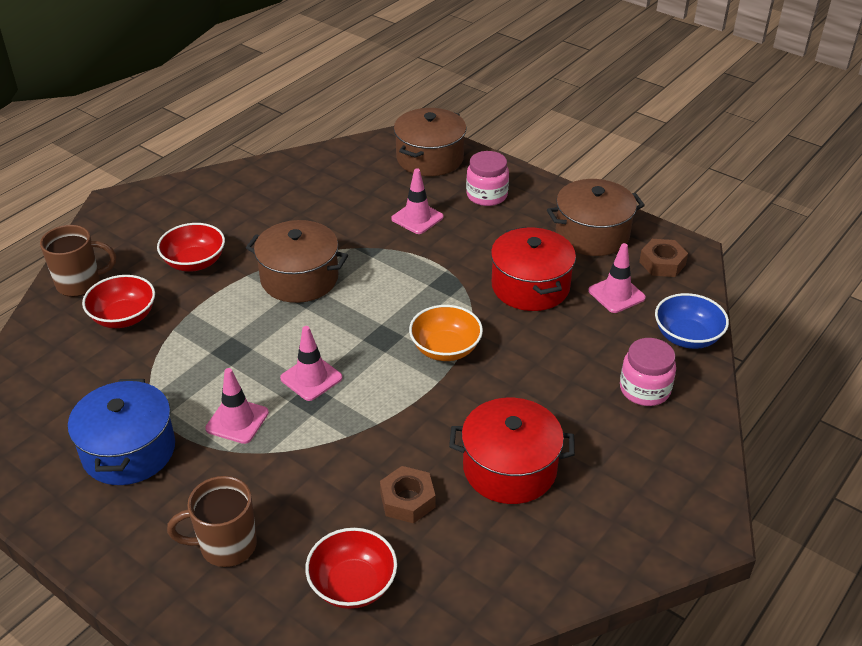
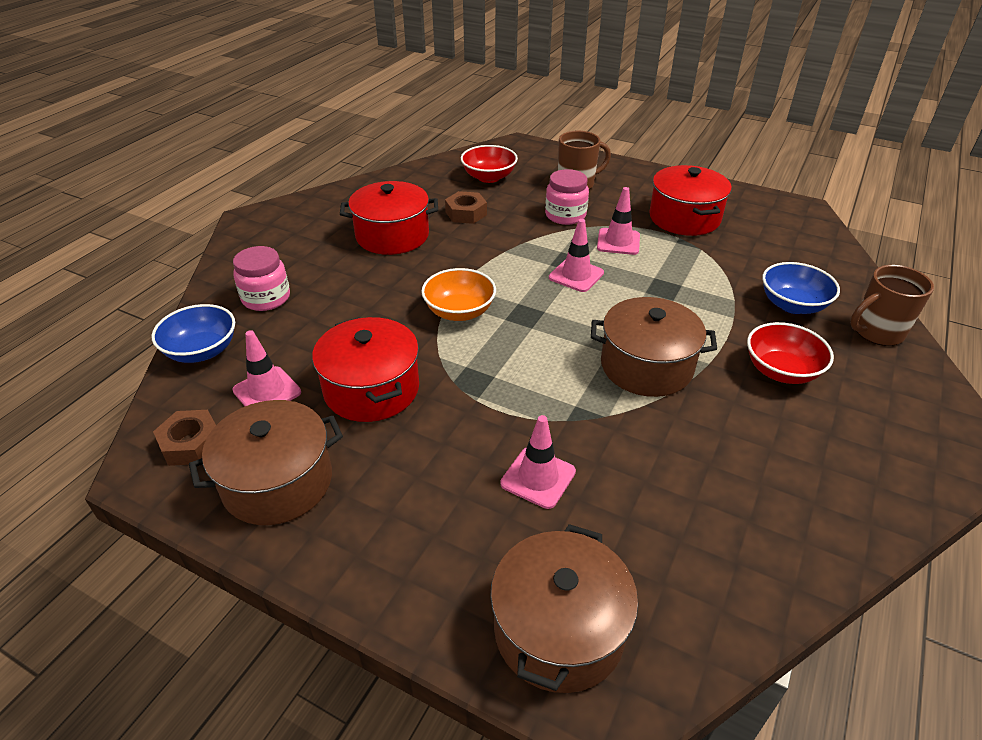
camera: 170 degrees right, 0 degrees up
blue pot [68,379,175,485] -> red pot [649,165,732,236]
red bowl [82,275,155,328] -> blue bowl [762,262,840,314]
pink jar [466,151,509,206] -> pink jar moved to [545,169,589,225]

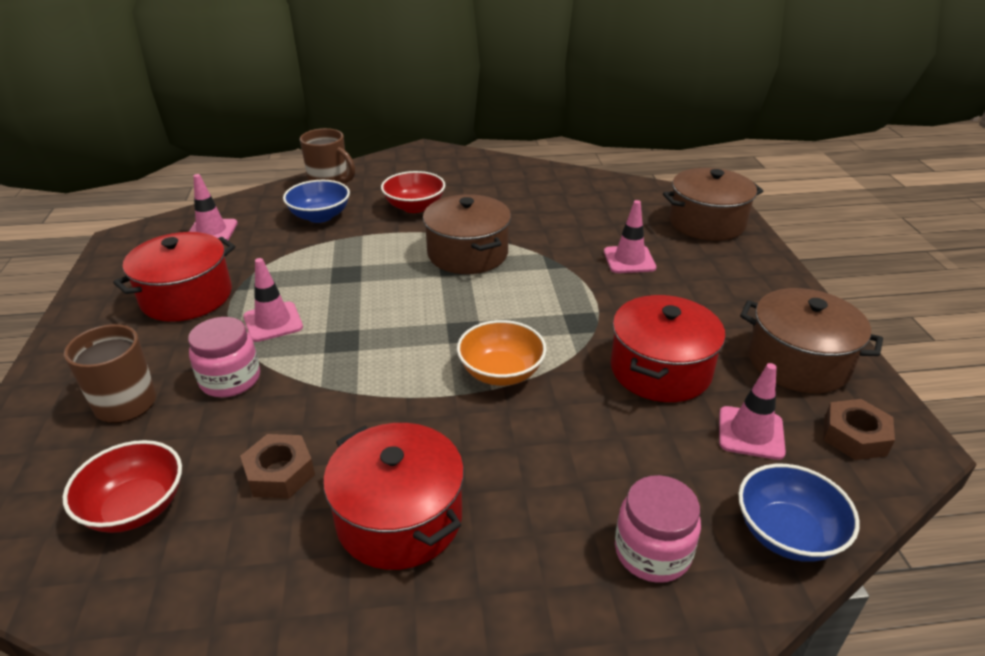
camera: 125 degrees left, 5 degrees down
pink traffic cone [549,219,604,292] -> pink traffic cone moved to [189,174,238,240]

